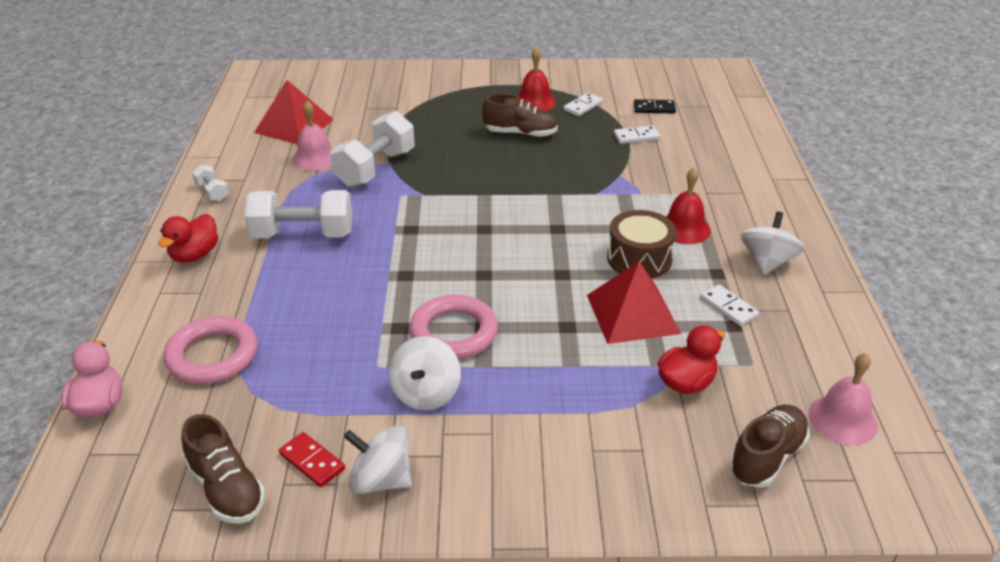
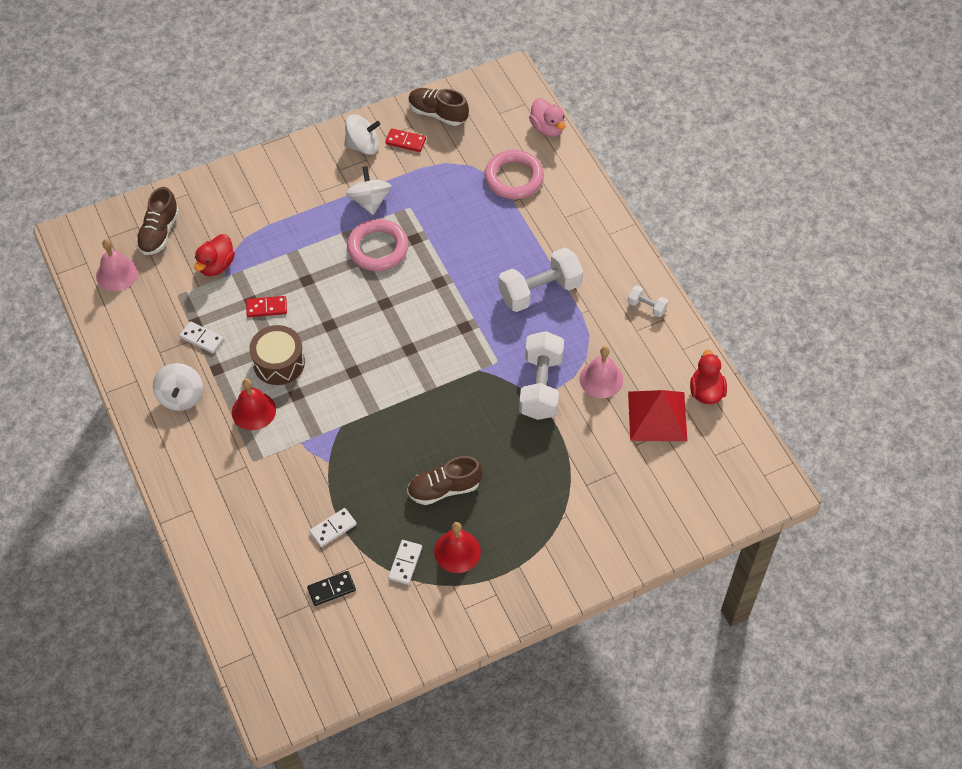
camera: 155 degrees right, 20 degrees up
red duck [158,214,218,263] -> red duck moved to [690,350,727,404]
red pyramid [587,261,681,344] -> red domino [246,296,287,317]

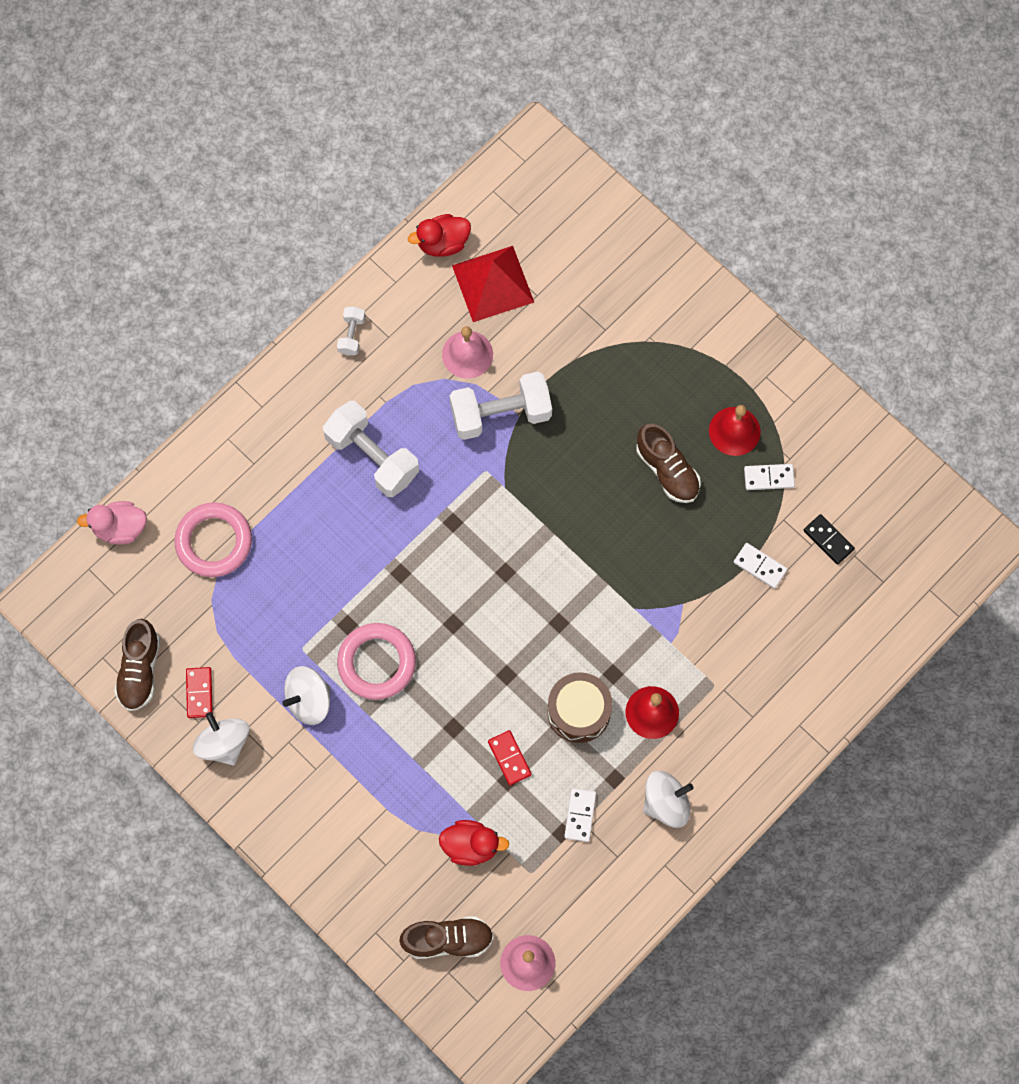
camera: 110 degrees left, 15 degrees up
pink duck [529,98,566,137] -> pink duck turned 135 degrees counterclockwise [77,501,147,545]

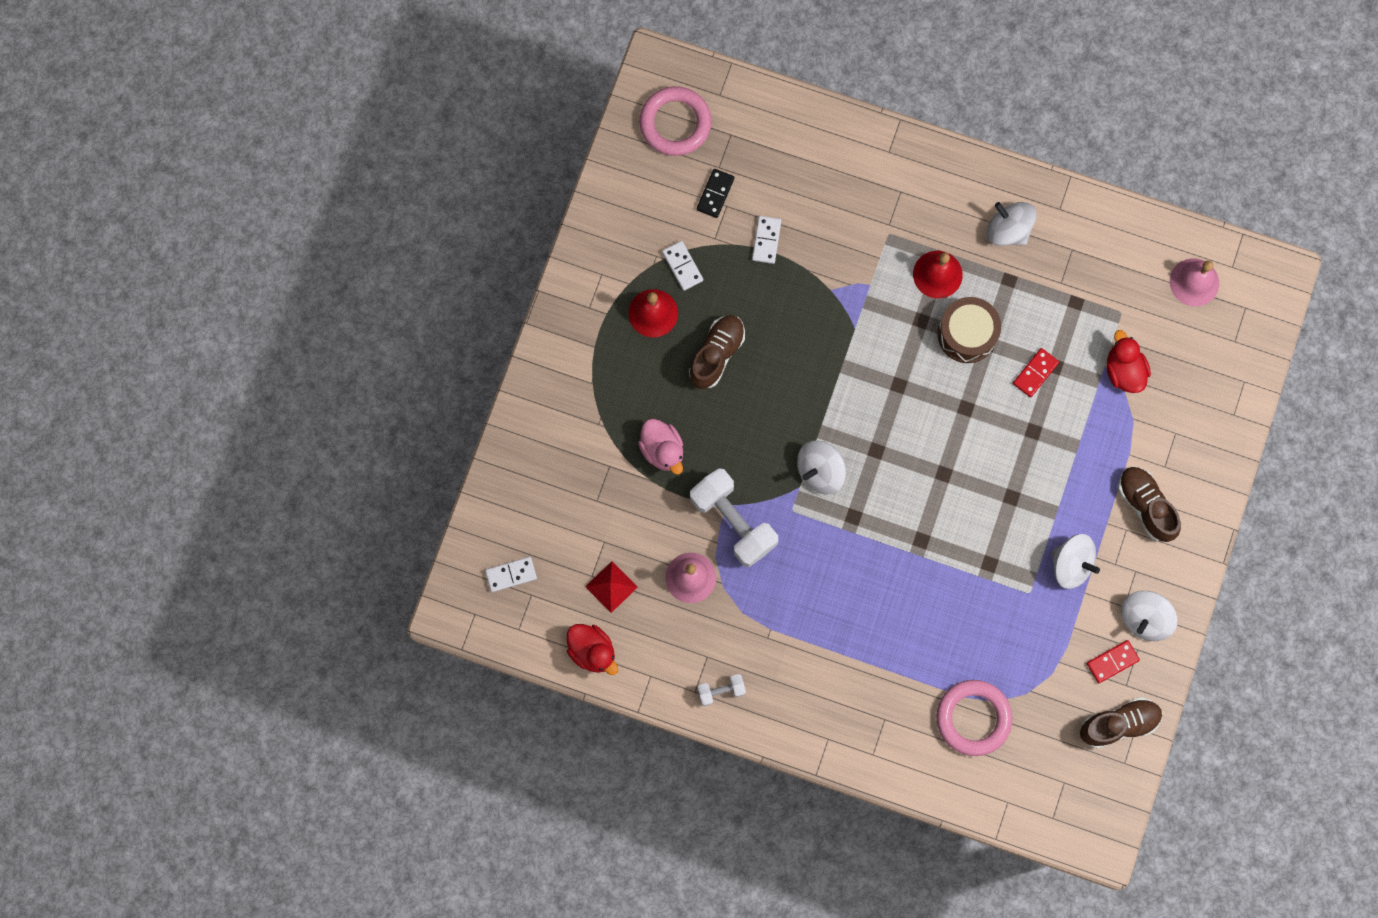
camera: 115 degrees left, 5 degrees up
pink duck [77,501,147,545] -> pink duck moved to [638,418,683,475]
white dumbbell [323,401,419,497] -> none
pink ring [337,623,416,700] -> pink ring moved to [639,86,712,156]
brown shoe [399,916,494,959] -> brown shoe moved to [1118,466,1181,542]
red pyramid [452,246,534,322] -> red pyramid [585,561,638,613], size x0.57
white domino [564,788,596,842] -> white domino moved to [485,557,537,592]
none -> white spinning top [797,440,846,494]

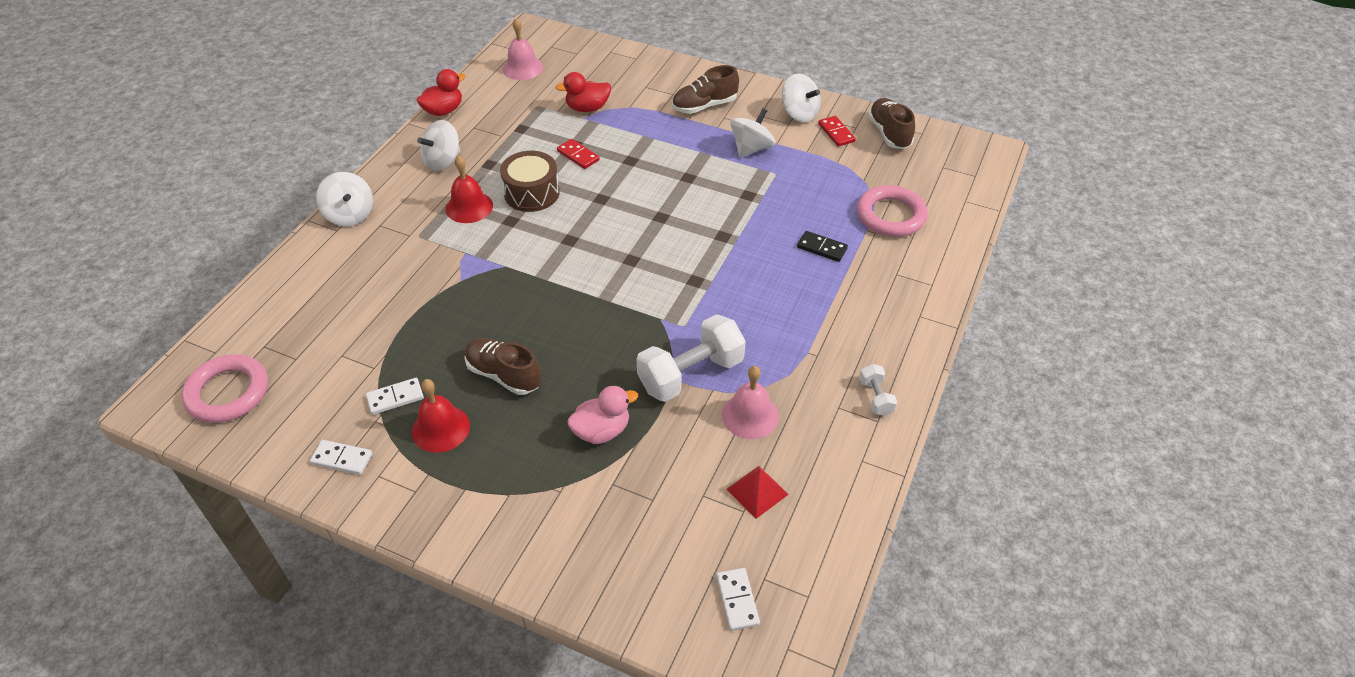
camera: 85 degrees left, 30 degrees down
red duck [567,624,618,675] -> red duck moved to [417,69,466,116]
black domino [697,169,734,218] -> black domino moved to [797,231,848,262]
white domino [752,216,781,264] -> white domino moved to [310,440,372,475]
white spinning top [797,440,846,494] -> white spinning top moved to [316,172,373,226]

